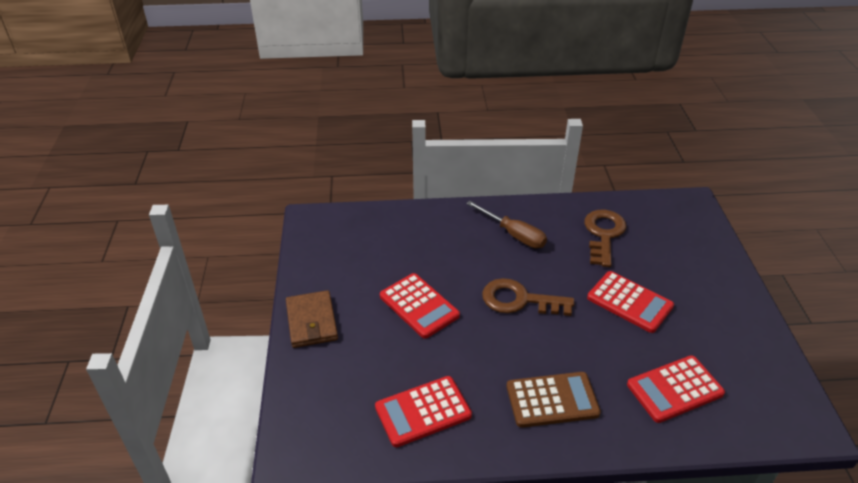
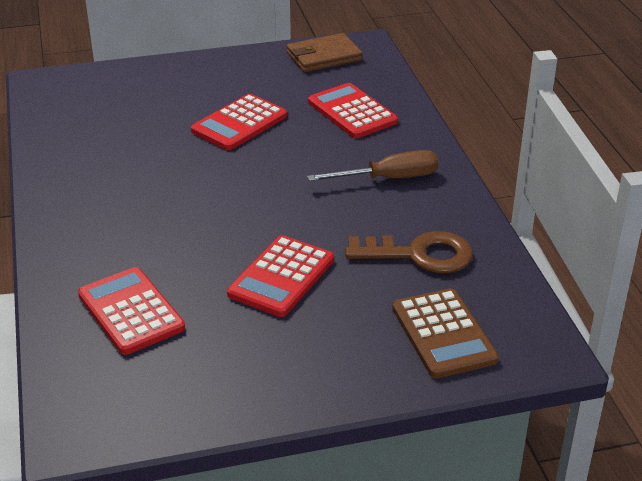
camera: 80 degrees right, 5 degrees down
brown wallet [286,290,338,348] -> brown wallet moved to [286,33,363,73]
red calculator [375,376,472,447] -> red calculator moved to [308,83,398,138]
brown screwdriver [466,201,547,248] -> brown screwdriver turned 135 degrees counterclockwise [307,150,438,181]
brown key [482,278,574,316] -> none
brown calculator [506,372,601,428] -> brown calculator moved to [392,288,499,378]

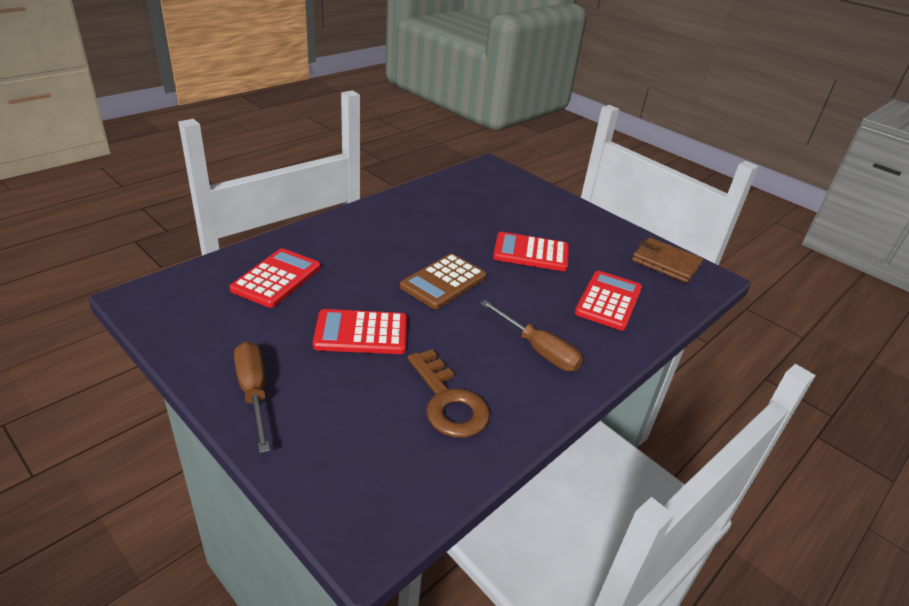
camera: 55 degrees right, 0 degrees up
brown calculator [392,288,499,378] -> brown calculator moved to [400,254,487,309]
none -> brown screwdriver [234,341,270,453]

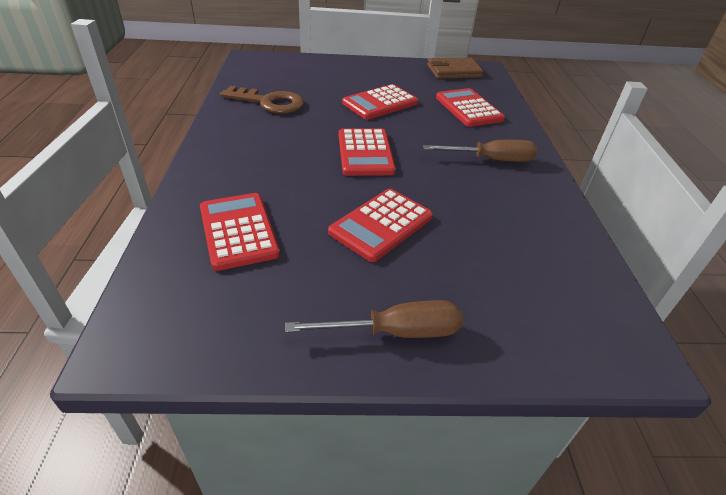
camera: 45 degrees left, 5 degrees up
brown screwdriver [234,341,270,453] -> brown screwdriver turned 150 degrees clockwise [285,300,463,338]
brown calculator [400,254,487,309] -> red calculator [339,128,396,176]
brown key [408,349,490,438] -> brown key moved to [220,86,304,114]

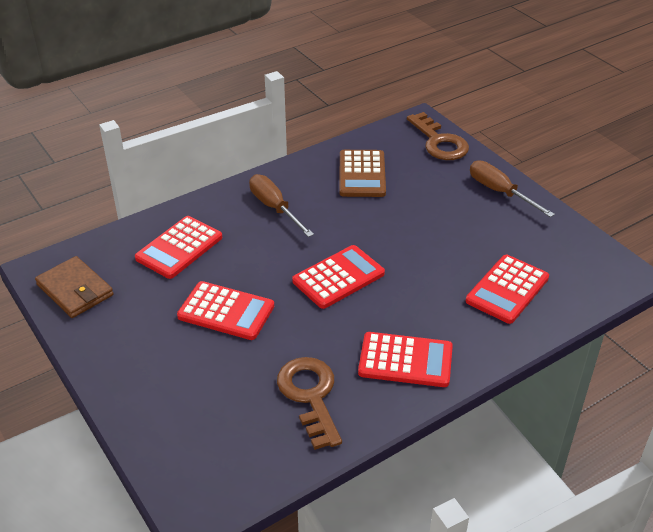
camera: 120 degrees left, 0 degrees up
red calculator [328,189,433,262] -> red calculator moved to [358,332,453,387]
none -> brown calculator [339,150,386,197]
none -> brown key [407,112,469,160]

